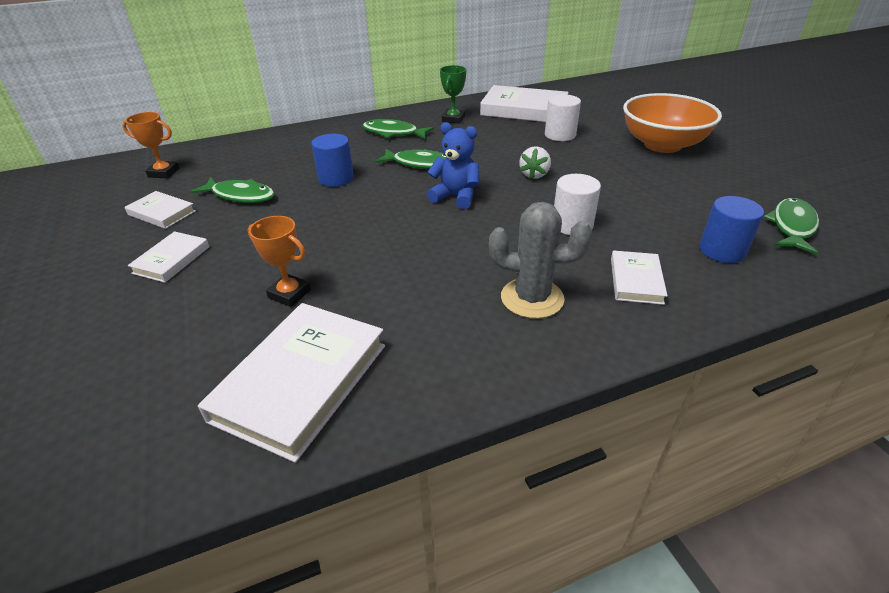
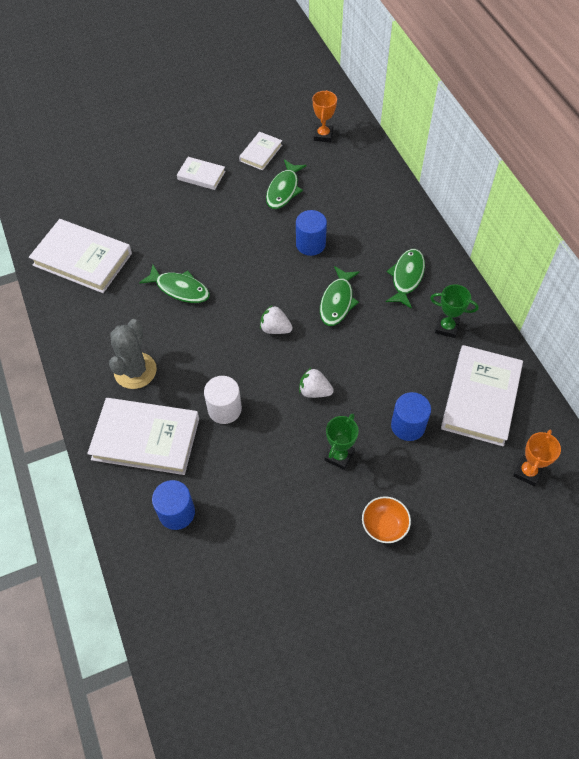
camera: 90 degrees right, 20 degrees up
orange trophy [248,216,311,307] -> orange trophy moved to [513,430,561,486]
blue teddy bear [427,122,479,209] -> white strawberry [260,306,293,334]
white cylinder [545,94,581,141] -> blue cylinder [391,392,431,441]
white book [611,251,667,305] -> white book [87,398,199,475], size x1.89
orange bowl [623,93,722,153] -> orange bowl [362,496,411,543], size x0.47
green fish [763,198,819,255] -> green fish moved to [139,265,210,303]
none -> green trophy [324,414,359,470]

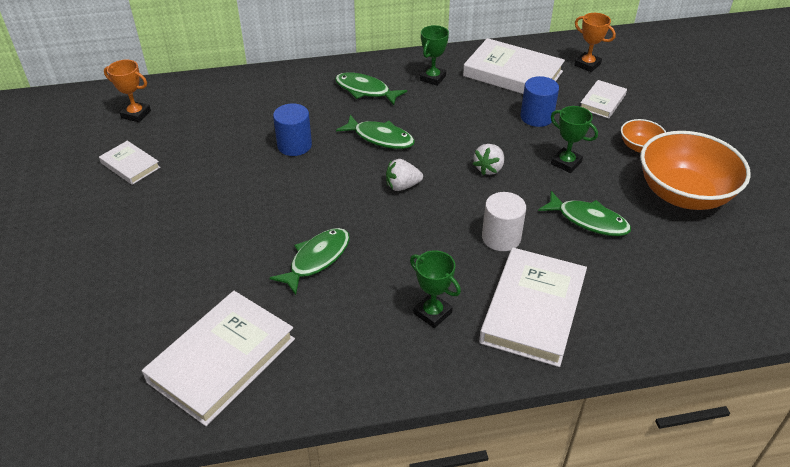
camera: 80 degrees left, 15 degrees down
grey cactus [109,319,157,389] -> green trophy [410,250,461,328]
blue cylinder [152,480,195,530] -> none
white book [177,157,226,190] -> white book moved to [580,80,627,119]
white strawberry [260,306,293,334] -> white strawberry turned 45 degrees clockwise [386,159,423,191]
green fish [266,160,307,209] -> green fish moved to [538,191,631,236]
none -> orange bowl [640,131,751,210]

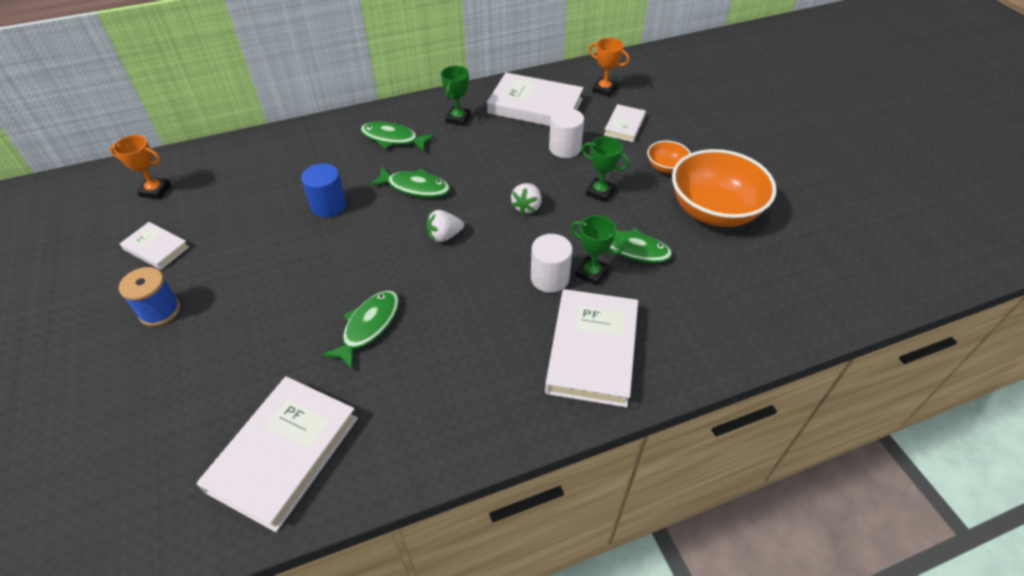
camera: 10 degrees left, 5 degrees up
green trophy [410,250,461,328] -> green trophy moved to [571,215,624,286]
blue cylinder [520,76,559,127] -> white cylinder [549,108,584,158]
none -> blue spool [119,267,180,326]

